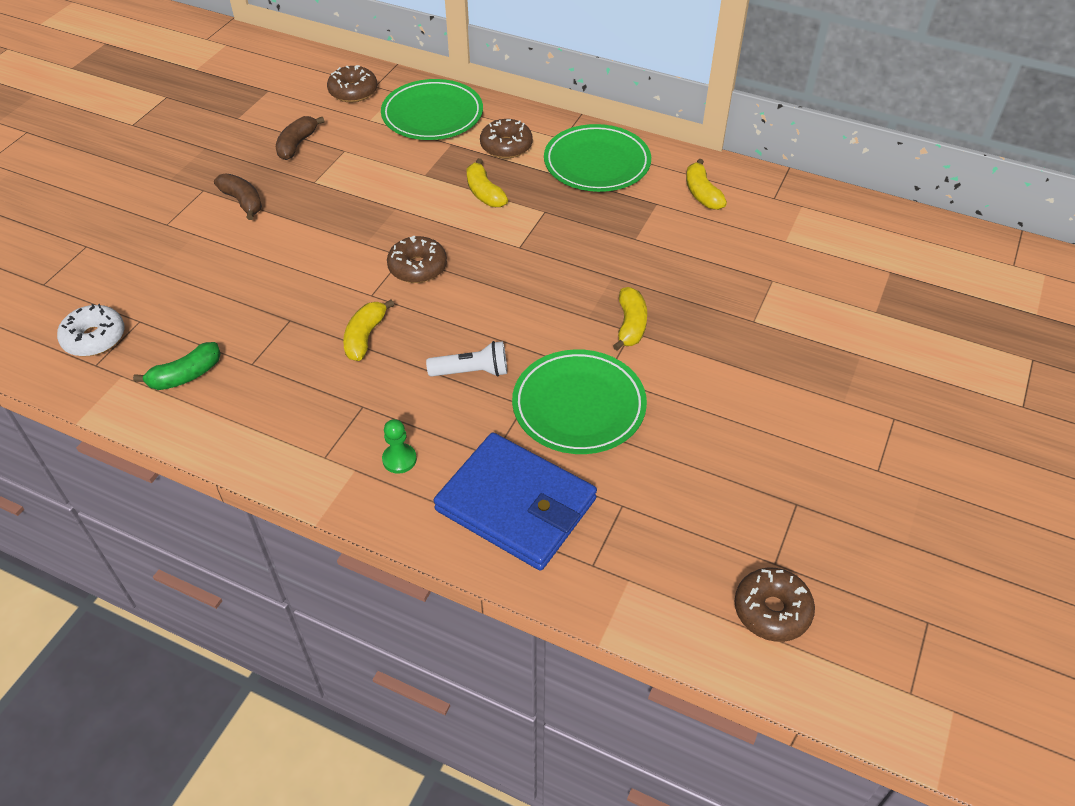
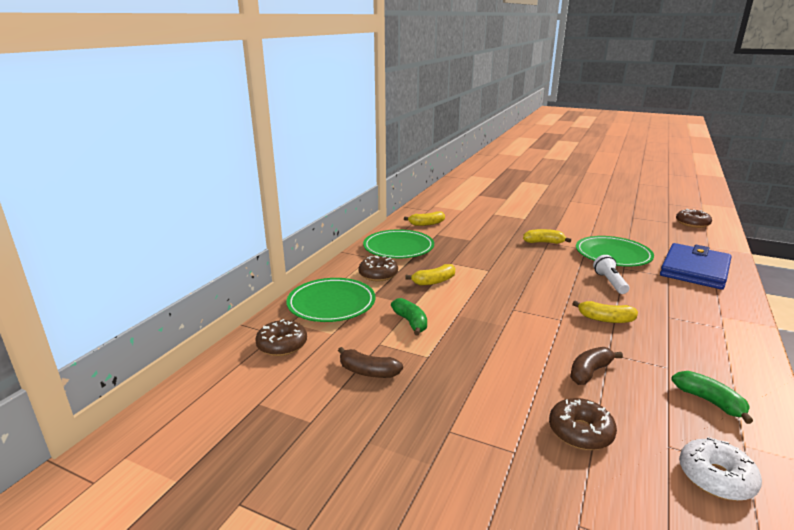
camera: 90 degrees left, 25 degrees down
brown banana [214,174,262,220] -> brown banana moved to [570,347,623,385]
green pawn [382,419,417,474] -> none
brown donut [387,236,447,283] -> brown donut moved to [549,398,617,450]
none -> green banana [391,298,427,335]

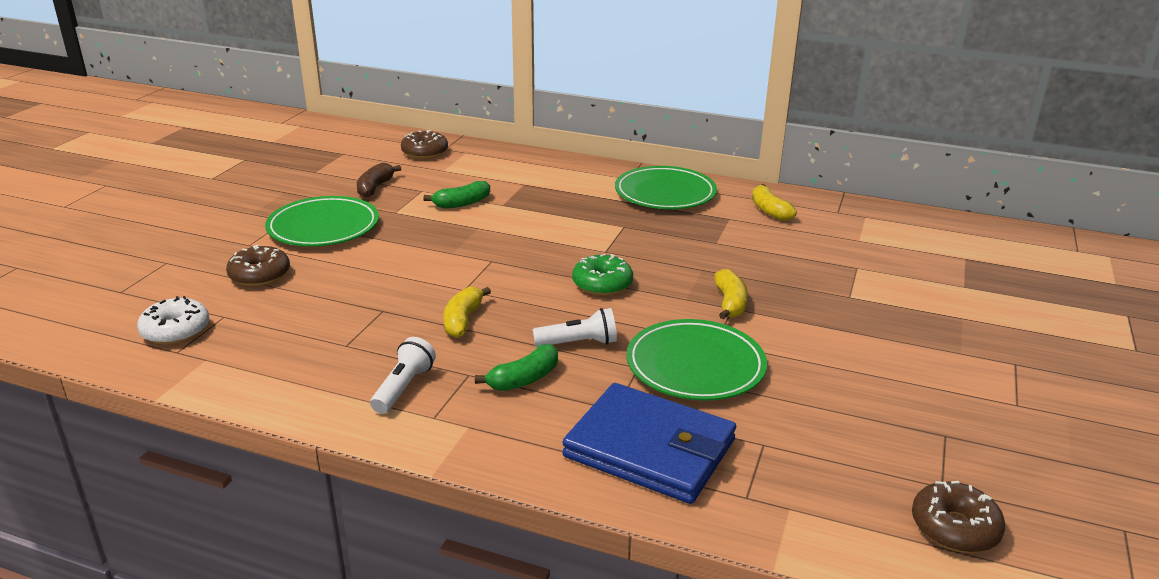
camera: 85 degrees right, 5 degrees up
green plate [286,278,375,322] -> green plate moved to [265,196,379,247]
brown donut [358,256,398,282] -> none
yellow banana [405,264,455,286] -> none
brown banana [570,347,623,385] -> none
green banana [671,371,753,424] -> green banana moved to [475,344,558,391]
none -> white flashlight [370,337,436,414]
none -> green donut [572,254,633,296]

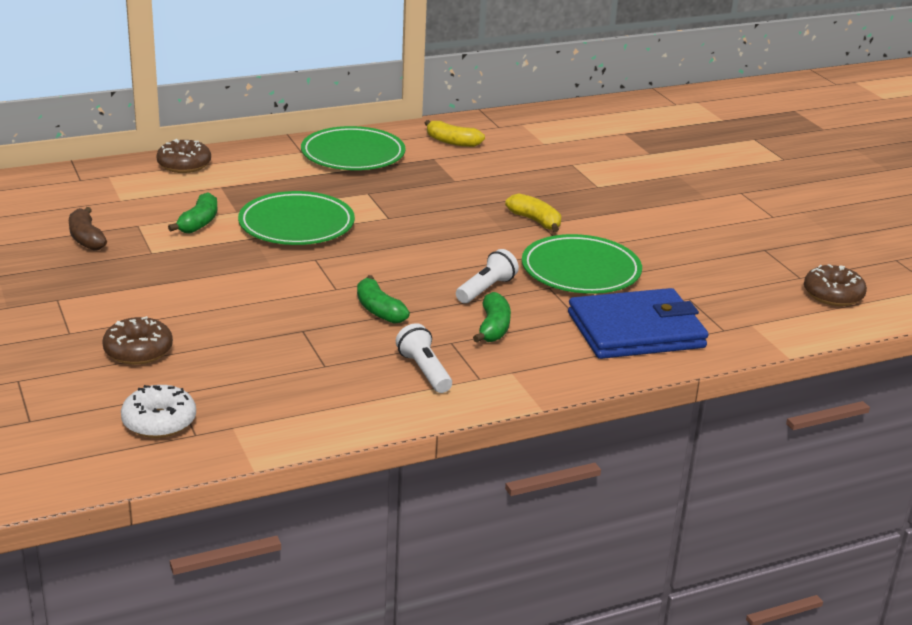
camera: 45 degrees left, 0 degrees up
green plate [265,196,379,247] -> green plate moved to [238,191,355,245]
brown donut [401,130,448,159] -> brown donut moved to [156,139,211,173]
yellow banana [444,287,491,338] -> green banana [357,275,410,324]
green donut [572,254,633,296] -> none

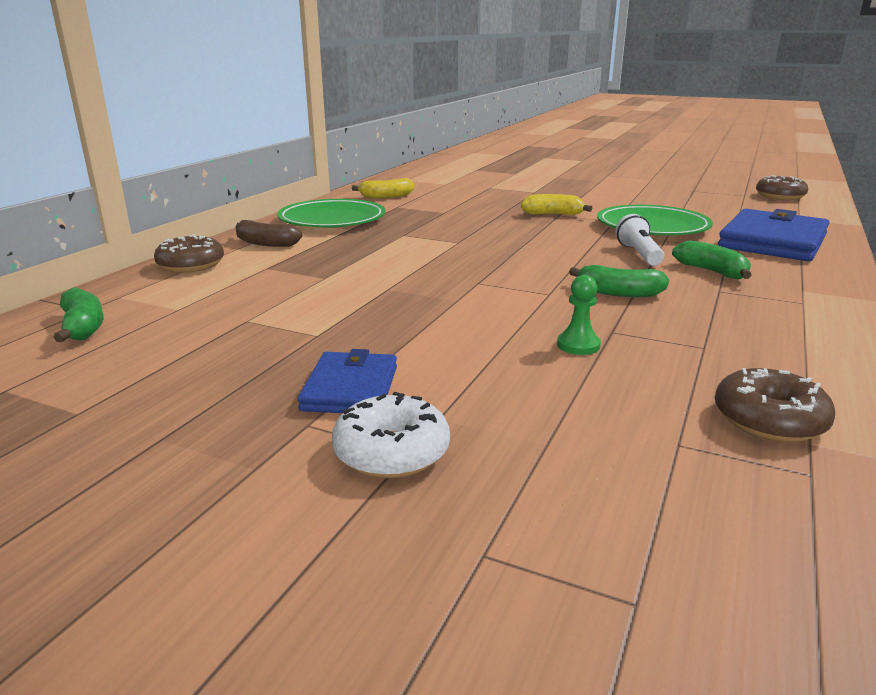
camera: 40 degrees left, 5 degrees down
brown banana [69,207,107,251] -> brown banana moved to [235,220,302,247]
brown donut [102,316,173,365] -> brown donut moved to [715,368,835,442]
white donut [121,385,196,438] -> white donut moved to [332,392,450,478]
green banana [168,192,218,234] -> green banana moved to [53,287,103,342]
green plate [238,191,355,245] -> none
white flashlight [396,323,452,393] -> none
none -> blue wallet [298,349,397,413]
none -> green pawn [557,275,601,355]

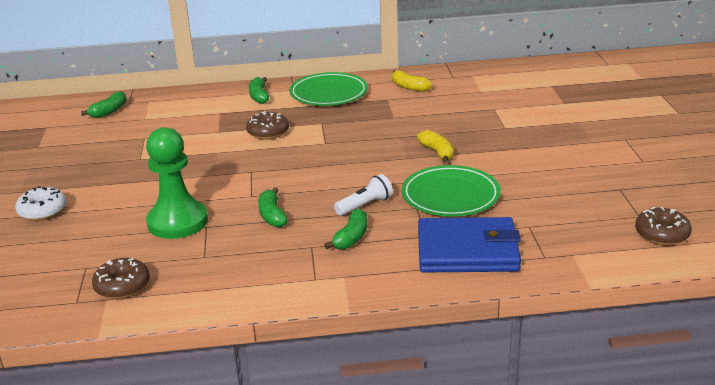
camera: 60 degrees right, 5 degrees up
brown donut [154,234,224,273] -> brown donut moved to [246,111,289,140]
brown banana [235,220,302,247] -> green banana [249,77,269,104]
blue wallet [298,349,397,413] -> none
green pawn [557,275,601,355] -> green pawn [146,127,208,239], size x2.44

